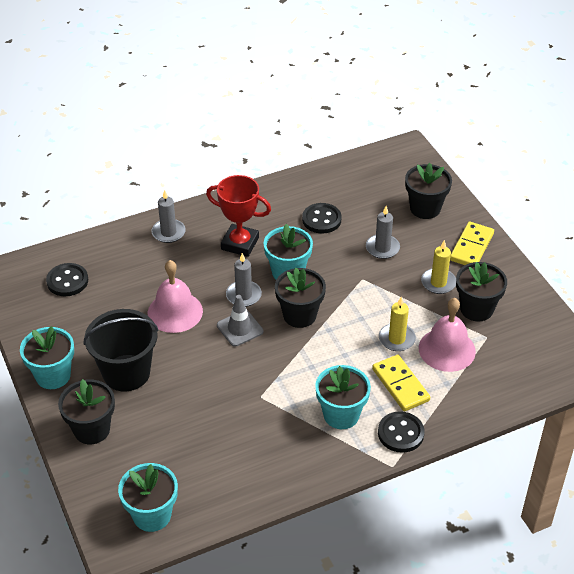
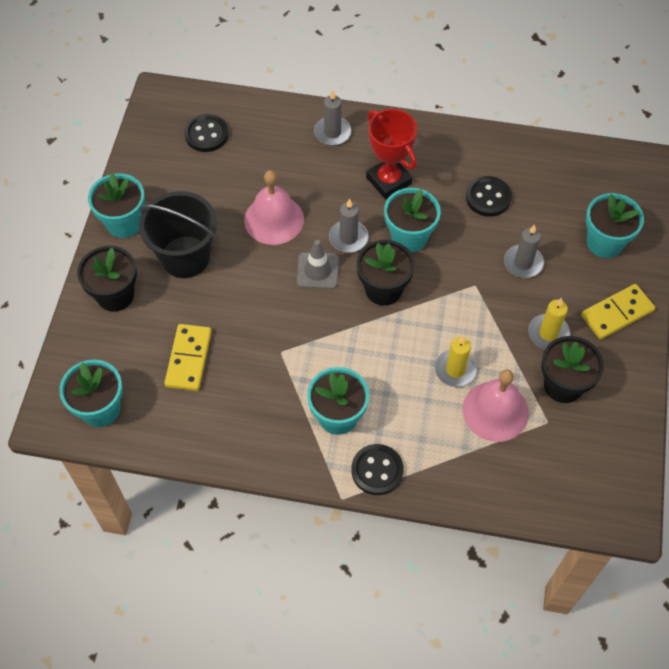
camera: 35 degrees right, 15 degrees up
yellow domino [372,355,430,411] -> yellow domino moved to [164,324,212,391]
black flower pot [405,163,452,219] -> turquoise flower pot [586,193,644,258]

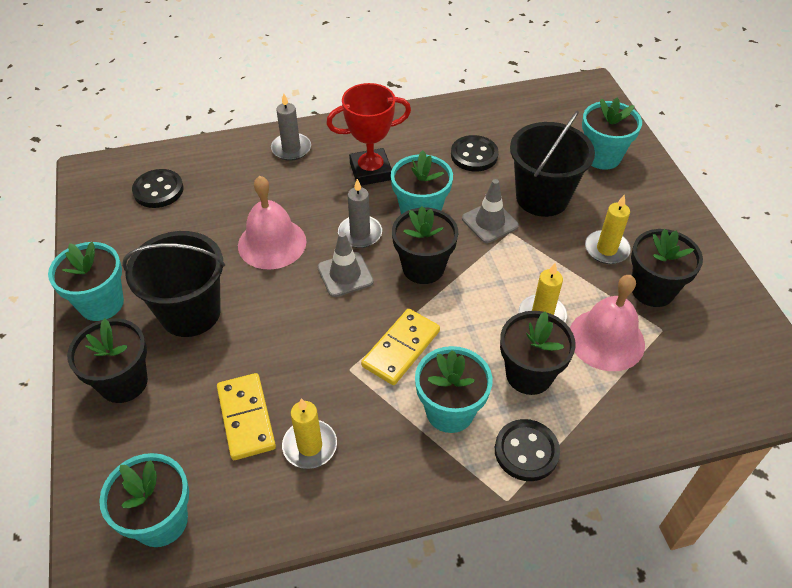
camera: 25 degrees left, 10 degrees down
red trophy [366,109,417,199] -> red trophy turned 45 degrees counterclockwise [326,83,411,186]
grey candle [504,224,544,278] -> black bucket [510,111,595,217]
yellow domino [581,284,655,339] -> yellow domino moved to [361,309,440,385]
none -> yellow candle [282,398,337,469]
none -> grey traffic cone [462,179,519,243]
none -> black flower pot [500,311,576,395]

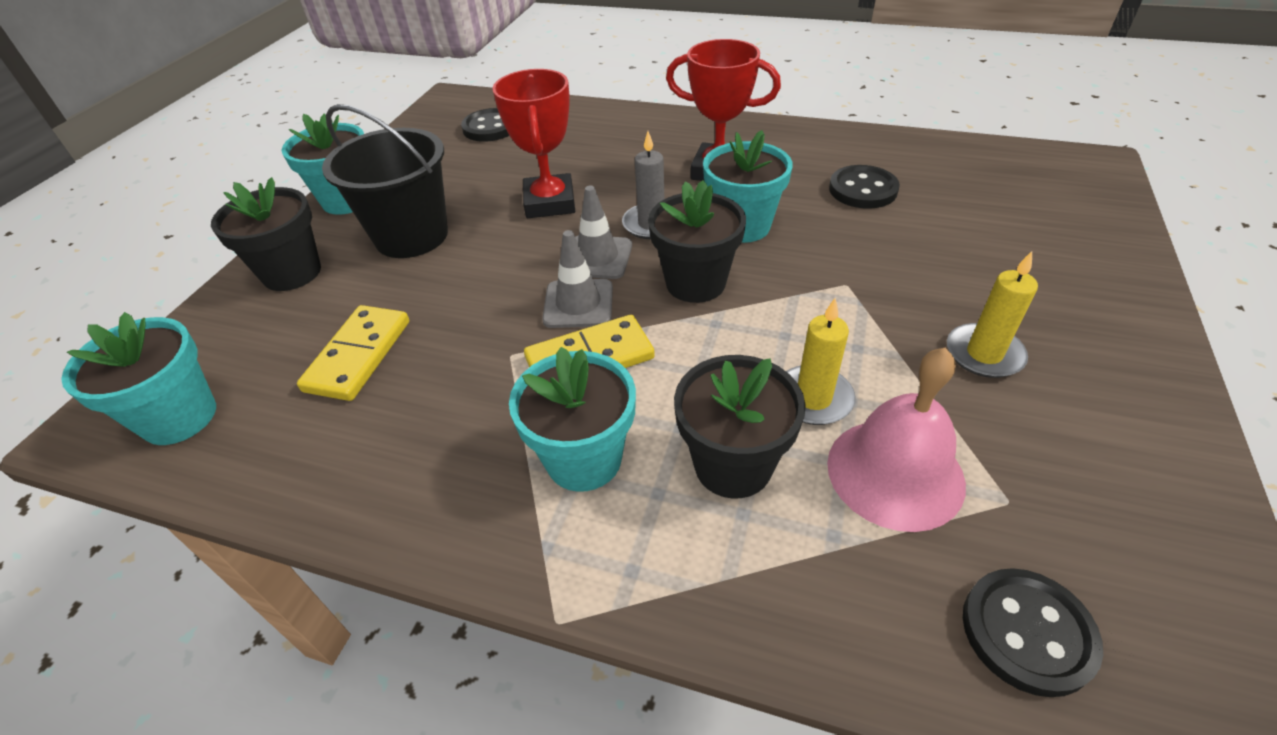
camera: 35 degrees right, 5 degrees down
pink bell [238,176,306,270] -> red trophy [492,69,575,218]
grey candle [271,94,311,161] -> none
yellow candle [282,398,337,469] -> none
grey traffic cone [462,179,519,243] -> grey traffic cone moved to [542,230,613,328]
black button [495,419,560,481] -> black button moved to [963,568,1103,697]
black bucket [510,111,595,217] -> none
turquoise flower pot [582,98,642,170] -> none
black flower pot [631,229,703,307] -> none

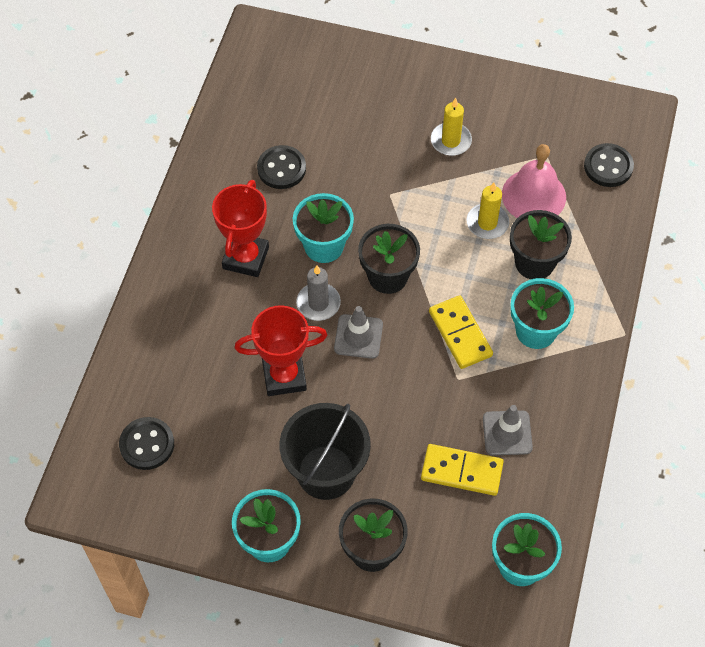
camera: 95 degrees left, 15 degrees up
grey traffic cone [542,230,613,328] -> grey traffic cone moved to [483,405,533,455]

